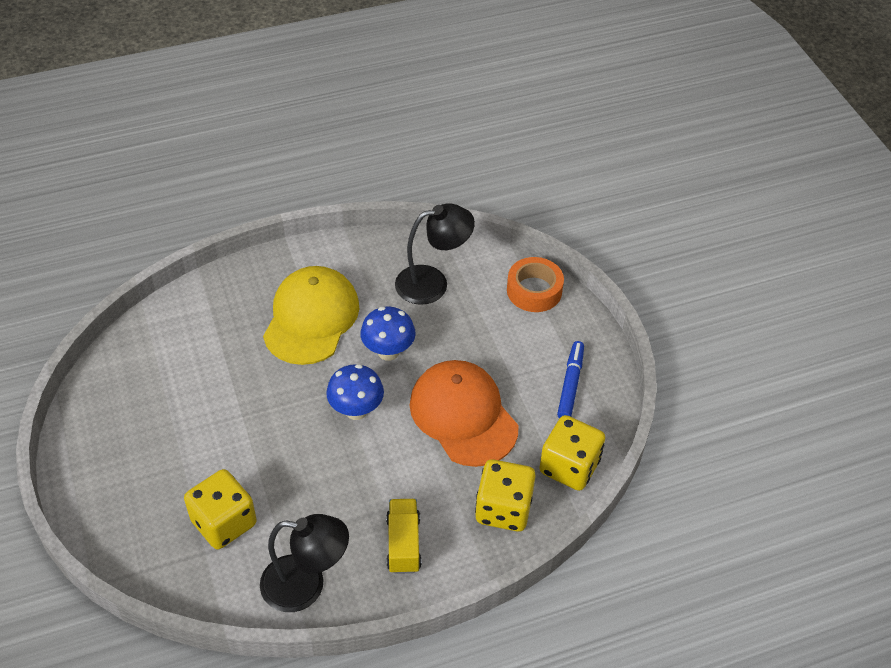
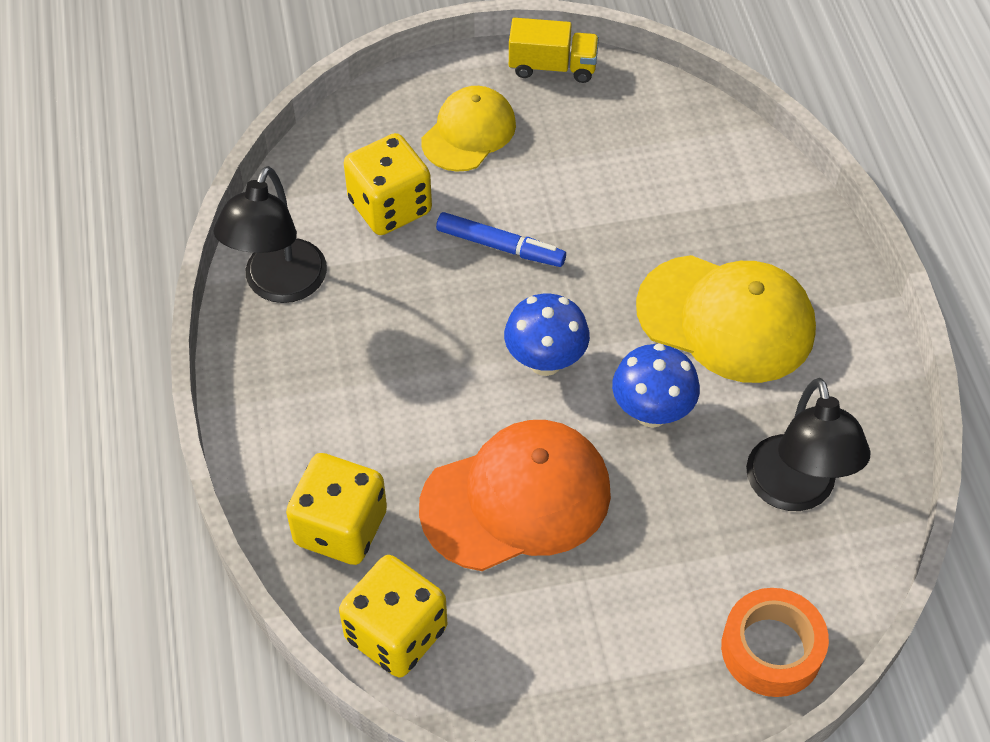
camera: 100 degrees right, 5 degrees up
yellow truck [386,499,422,574] -> yellow truck moved to [509,18,599,83]
blue marker [557,341,584,418] -> blue marker moved to [436,212,566,267]
none -> yellow cap [421,86,516,171]

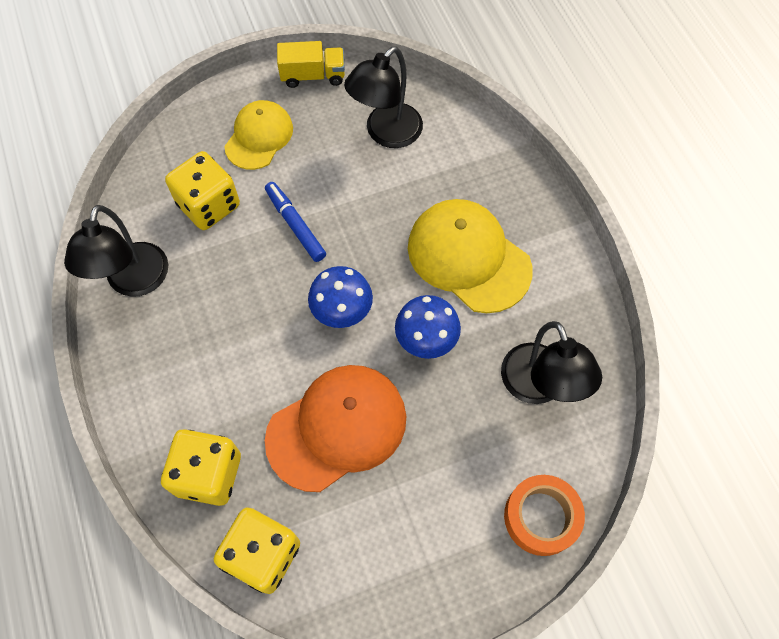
camera: 10 degrees left, 10 degrees up
blue marker [436,212,566,267] -> blue marker turned 135 degrees counterclockwise [265,182,326,262]
yellow cap [636,255,816,383] -> yellow cap turned 150 degrees counterclockwise [408,199,533,313]
none -> black lamp [344,46,423,148]

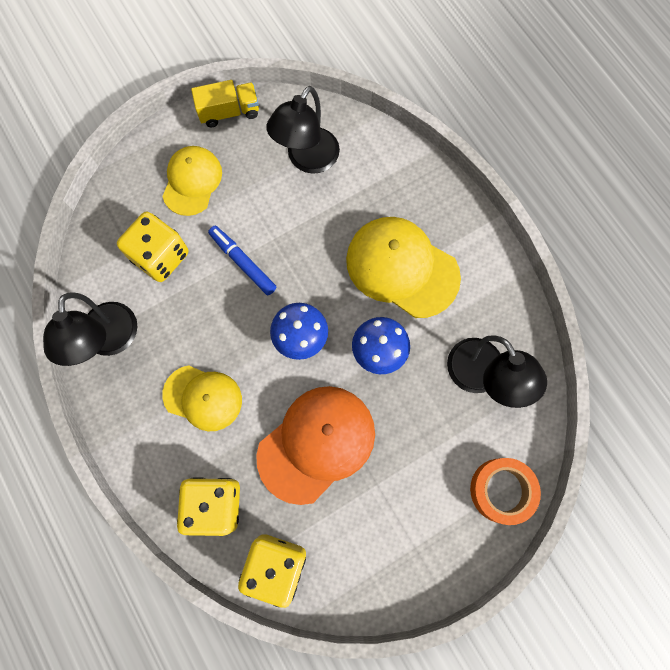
camera: 10 degrees left, 10 degrees up
none -> yellow cap [162,365,242,431]

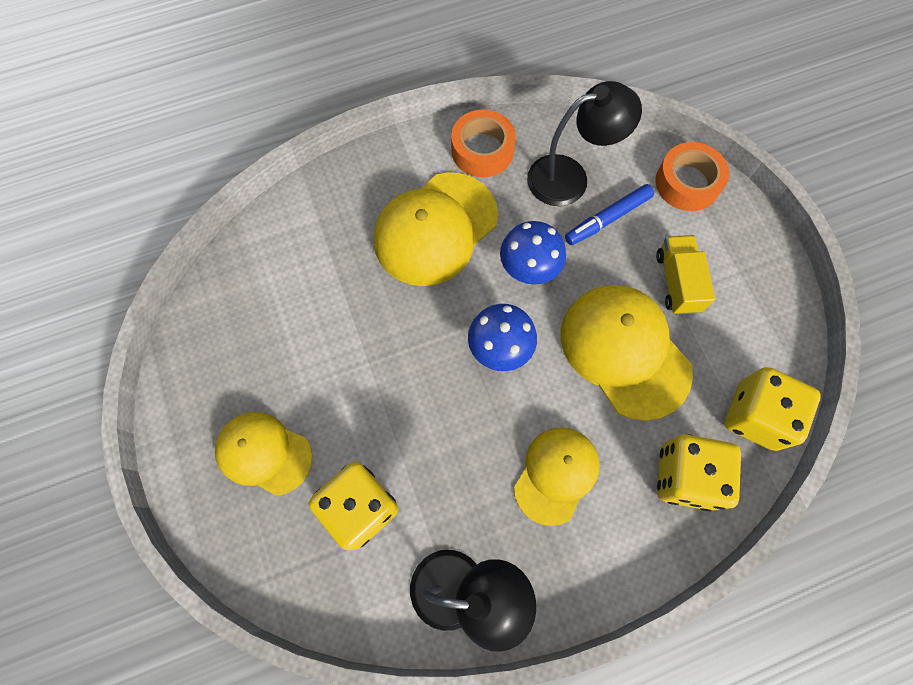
camera: 80 degrees left, 5 degrees down
yellow truck [191,80,259,128] -> yellow truck moved to [656,235,715,315]
blue marker [208,226,276,295] -> blue marker moved to [565,184,654,245]
orange cap [256,386,375,505] -> yellow cap [561,285,693,421]
black lamp [266,86,340,174] -> none
none -> orange tape [451,109,516,177]

